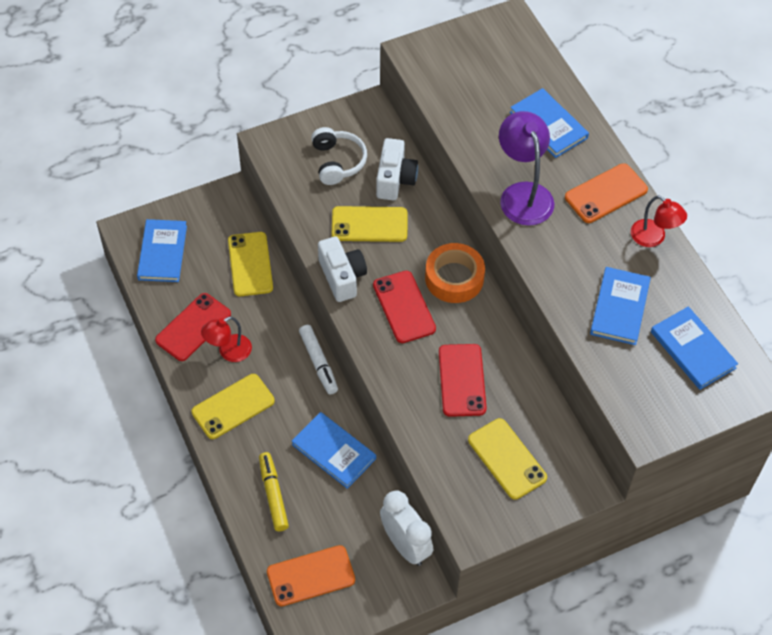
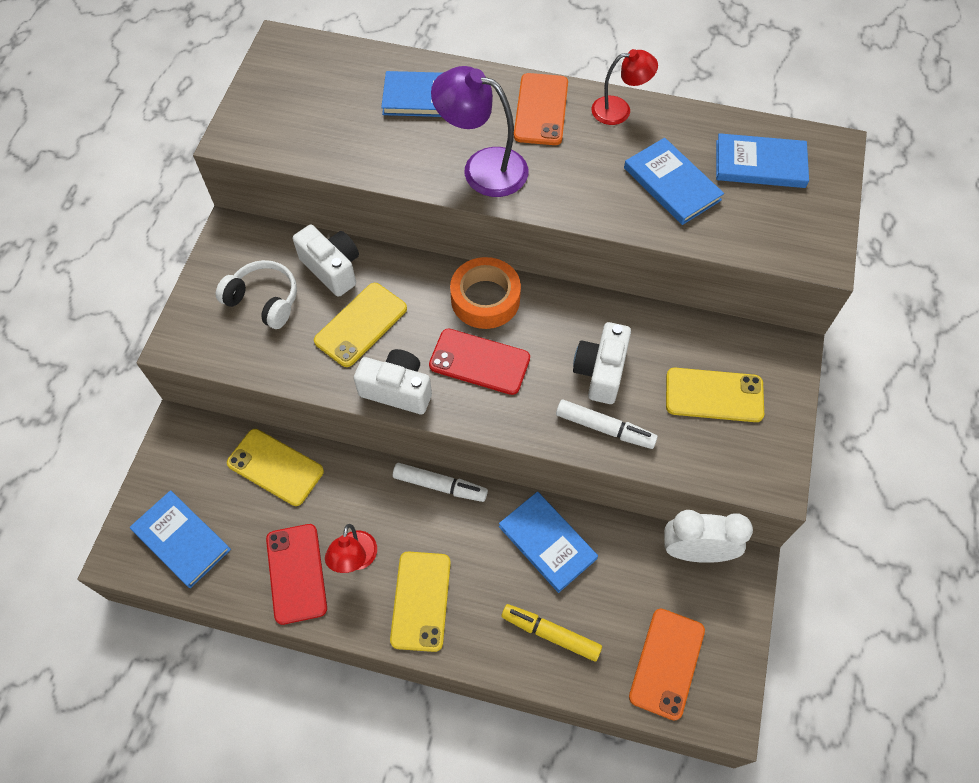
camera: 50 degrees left, 5 degrees up
blue book [292,412,376,489] -> blue book turned 60 degrees clockwise [499,491,598,593]
red phone [439,344,487,417] -> white camera [573,322,631,404]
none -> white marker [556,400,658,449]

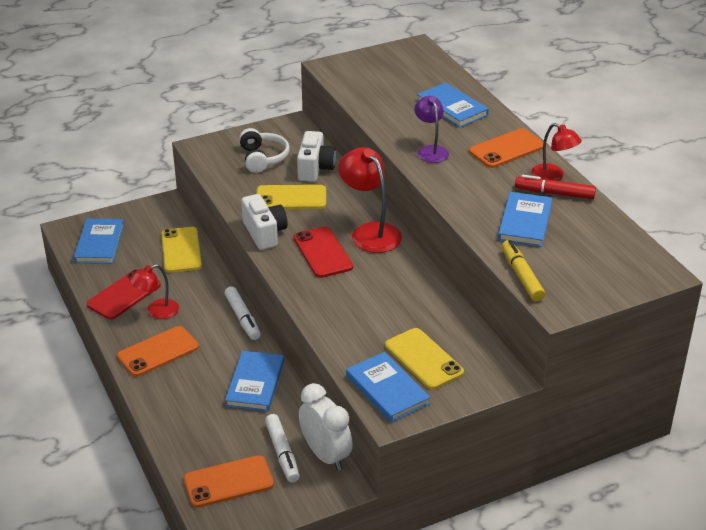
camera: 50 degrees right, 25 degrees down
yellow phone [390,552,451,652] -> orange phone [117,326,199,377]
purple lamp [431,66,528,197] -> purple lamp [414,96,449,163], size x0.63
orange tape [450,257,521,329] -> red lamp [338,147,402,253]
yellow marker [501,604,602,662] -> yellow marker moved to [502,240,545,301]
white marker [556,400,658,449] -> white marker moved to [265,414,300,482]
white camera [573,322,631,404] -> none
blue book [716,133,809,188] -> blue book moved to [346,352,430,423]
none -> red marker [515,175,596,199]

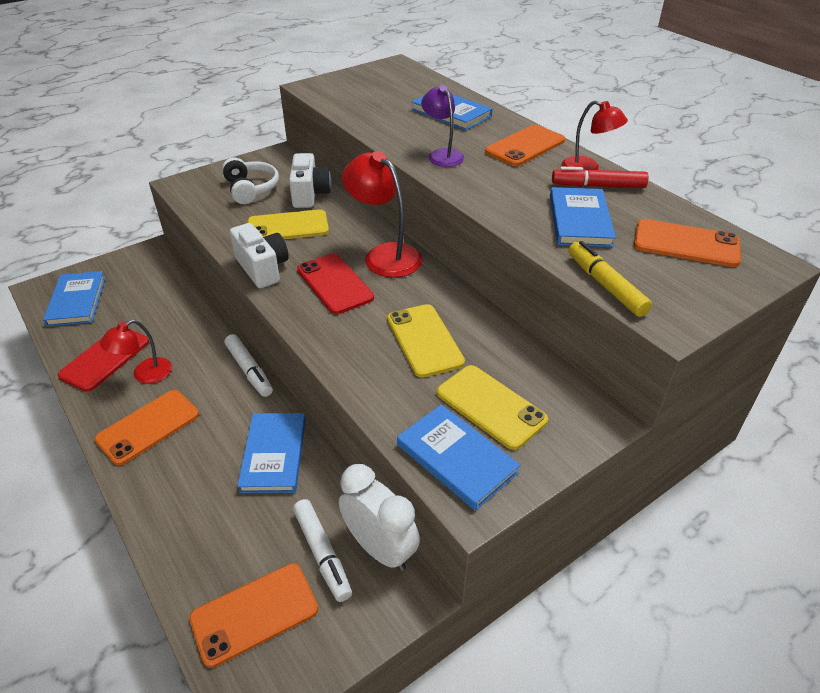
camera: 10 degrees left, 5 degrees up
yellow phone [161,227,202,273] -> yellow phone moved to [387,304,465,378]
none -> orange phone [634,219,741,267]

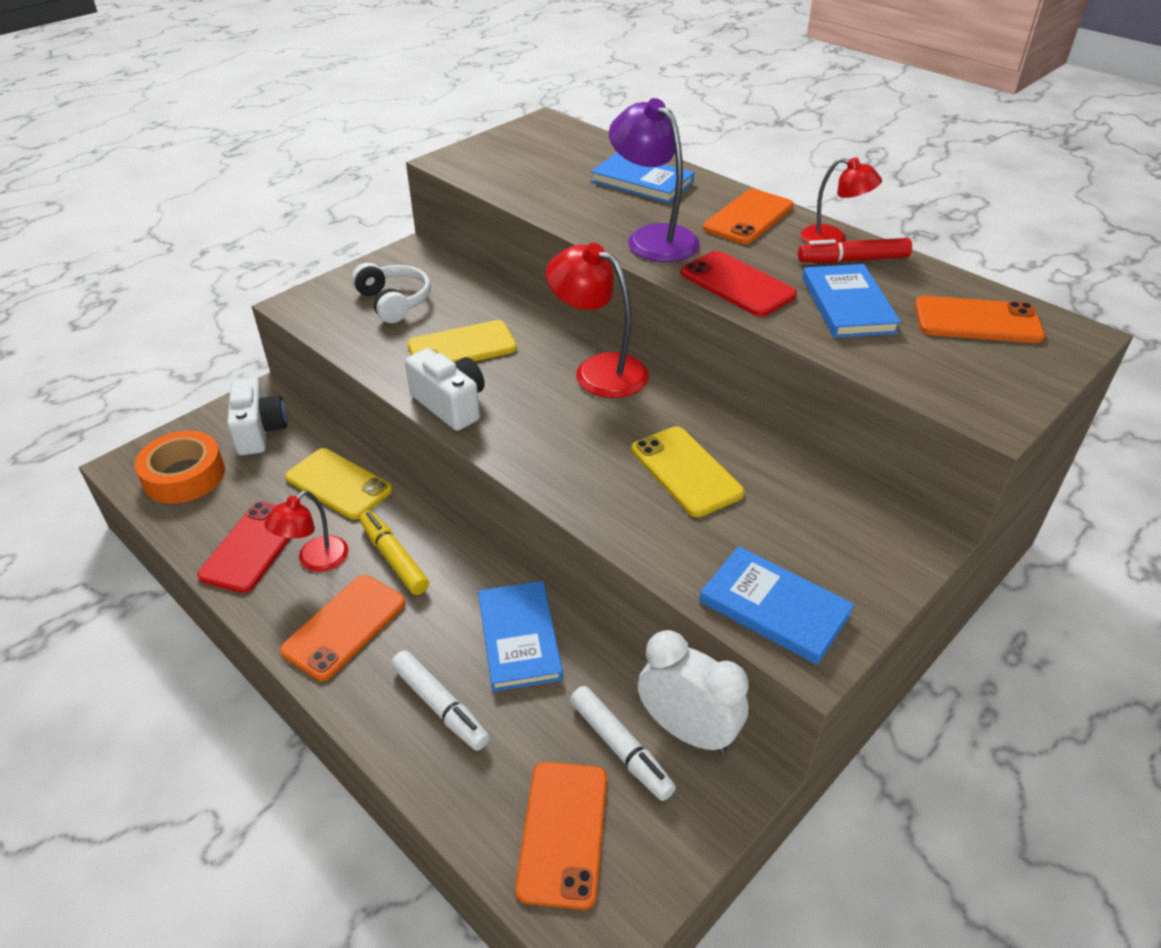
camera: 10 degrees left, 0 degrees up
blue book [43,271,105,327] -> orange tape [135,431,225,504]
orange phone [189,563,318,668] -> orange phone turned 45 degrees counterclockwise [515,762,607,910]
white marker [225,334,273,397] -> white marker moved to [391,650,490,751]
white camera [289,153,331,208] -> white camera moved to [227,378,287,455]
red phone [297,253,374,314] -> red phone moved to [680,251,797,317]
purple lamp [421,85,464,167] -> purple lamp [609,98,700,262], size x1.59
yellow phone [437,365,548,450] -> yellow phone moved to [285,448,392,520]
yellow marker [569,241,652,317] -> yellow marker moved to [360,511,429,595]

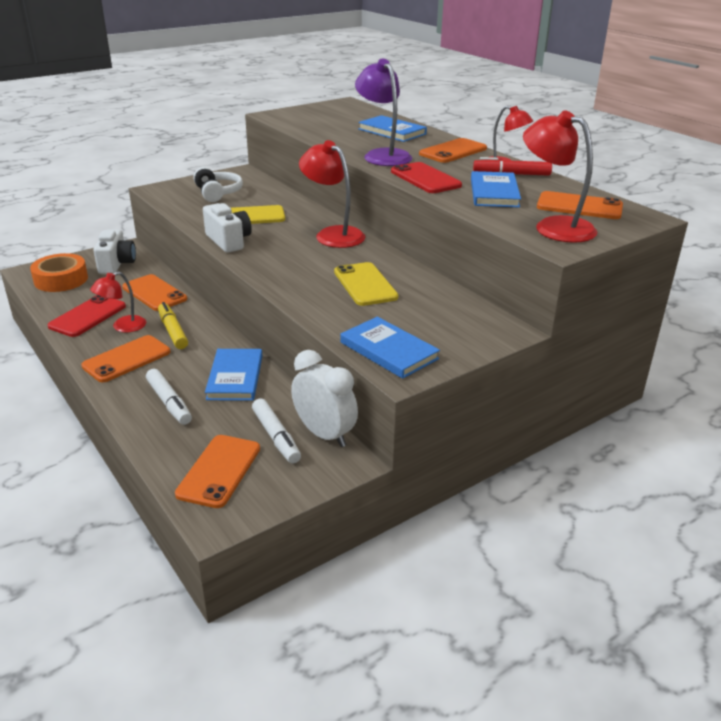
camera: 10 degrees right, 10 degrees down
yellow phone [285,448,392,520] -> orange phone [122,274,187,311]
none -> red lamp [523,110,598,243]

